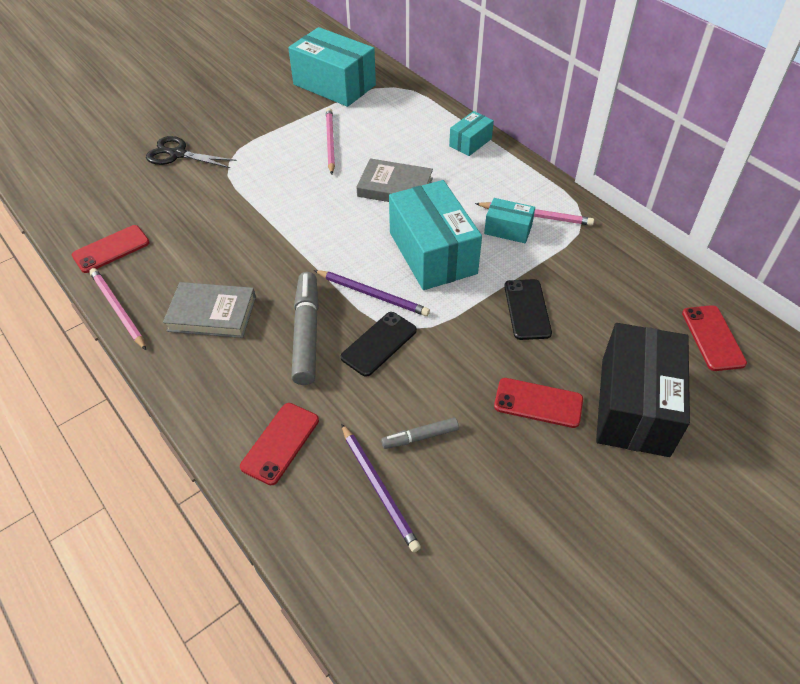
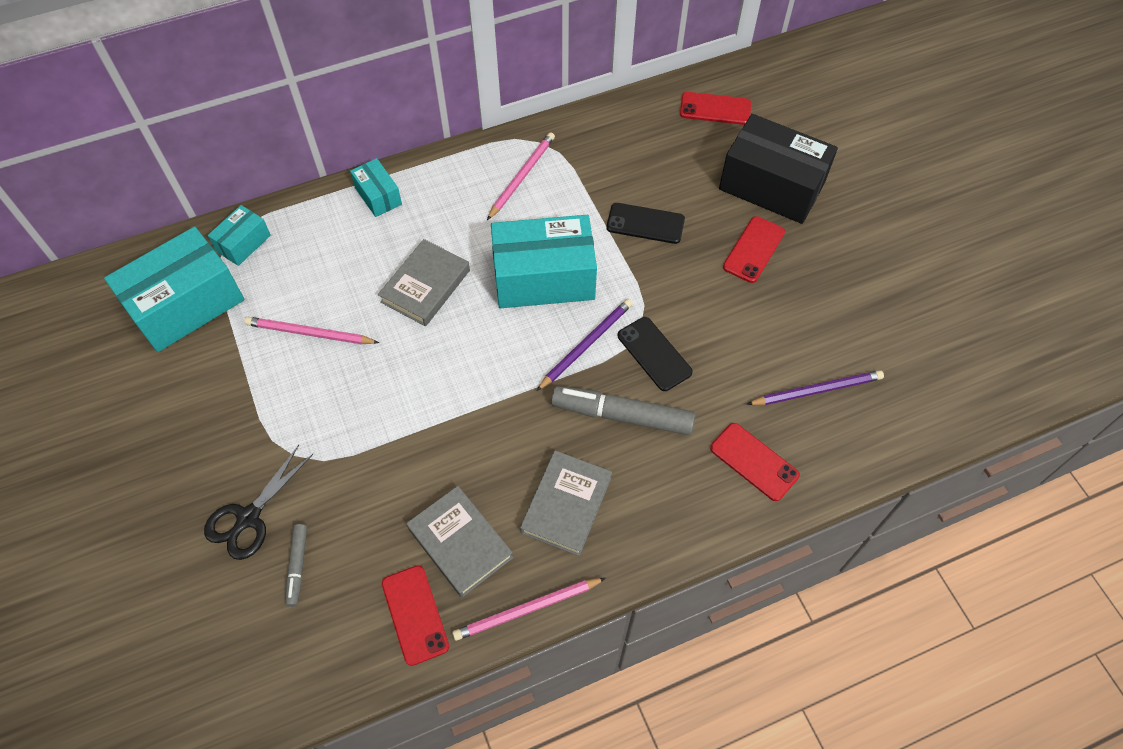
camera: 75 degrees left, 10 degrees up
grey marker [381,418,459,449] -> grey marker moved to [285,524,307,607]
turquoise box [484,198,535,243] -> turquoise box moved to [208,205,271,266]
none -> grey book [406,486,513,597]

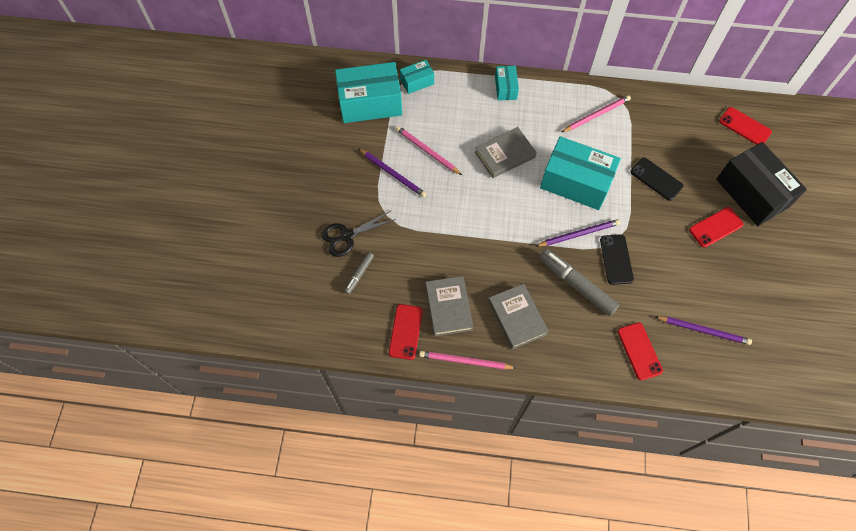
camera: 30 degrees right, 5 degrees up
grey book [520,450,612,556] -> grey book turned 75 degrees counterclockwise [488,284,549,349]
none -> purple pencil [358,148,426,197]

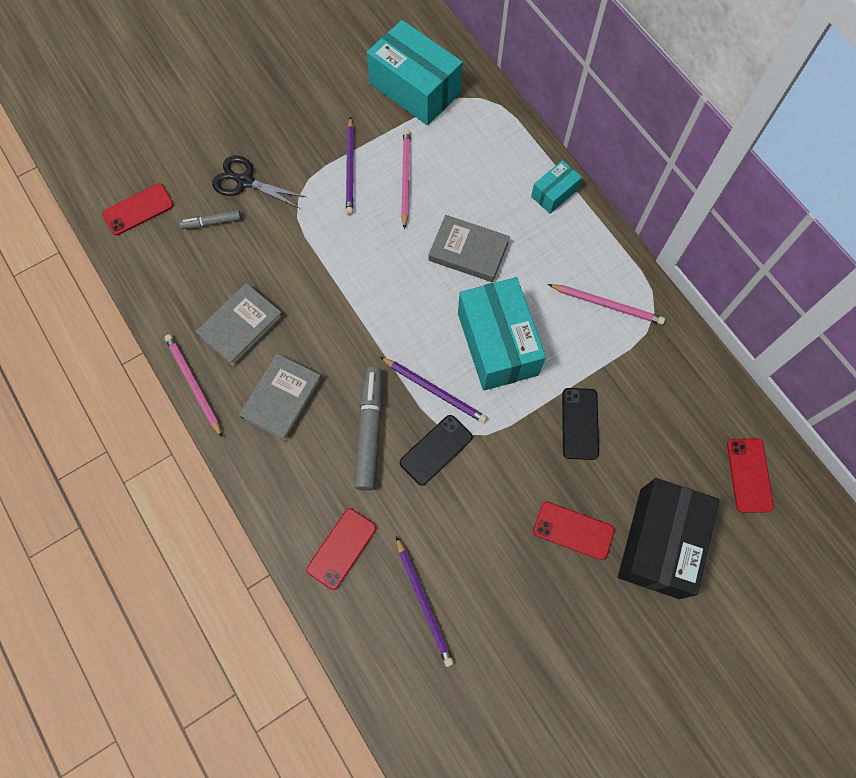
camera: 50 degrees right, 5 degrees up
red phone [389,304,423,360] -> red phone moved to [102,183,174,235]
turquoise box [400,60,434,94] -> none

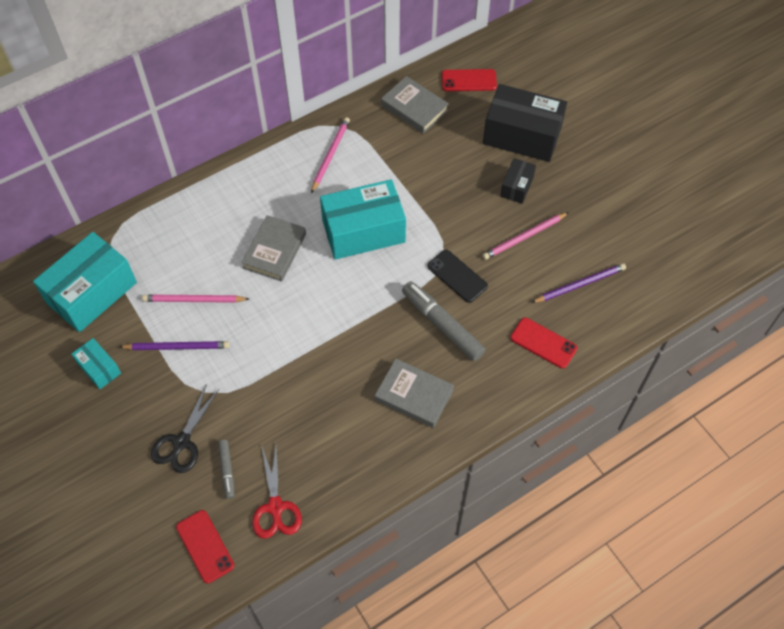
camera: 90 degrees left, 10 degrees down
pink pencil [165,334,222,437] -> pink pencil moved to [482,212,569,260]
grey book [196,283,284,367] -> grey book moved to [381,76,449,134]
grey marker [354,367,382,491] -> grey marker turned 45 degrees clockwise [402,281,486,361]
purple pencil [380,357,487,423] -> none
turquoise box [531,160,582,214] -> turquoise box moved to [71,338,121,389]
red phone [533,502,615,560] -> black box [500,158,536,204]
black phone [562,388,599,460] -> none
none -> red scissors [252,445,302,539]

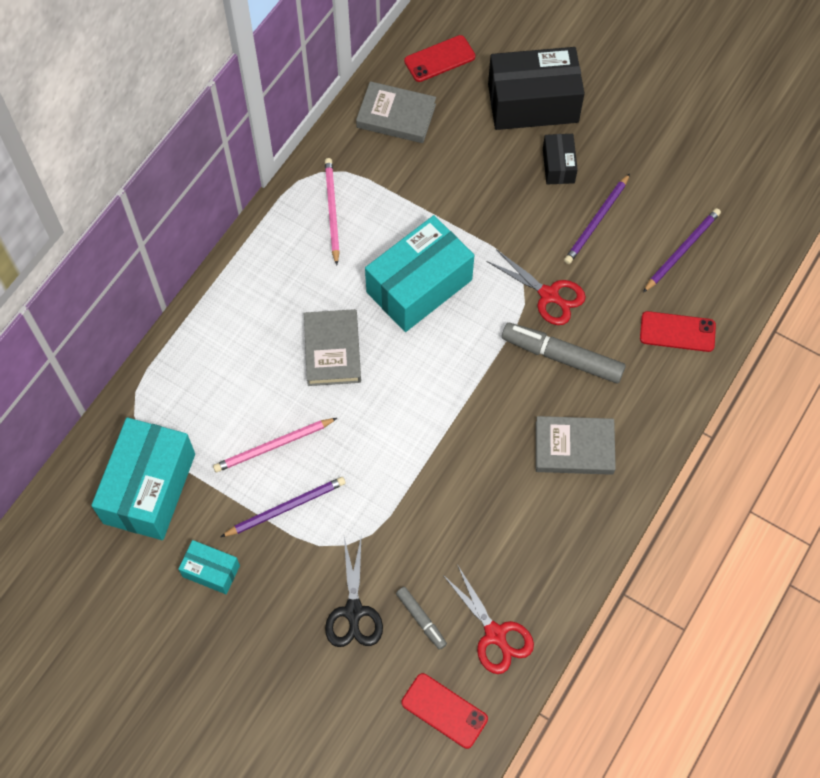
camera: 25 degrees left, 5 degrees up
black phone [427,250,488,303] -> red scissors [486,249,586,325]
pink pencil [482,212,569,260] -> purple pencil [564,173,630,264]

